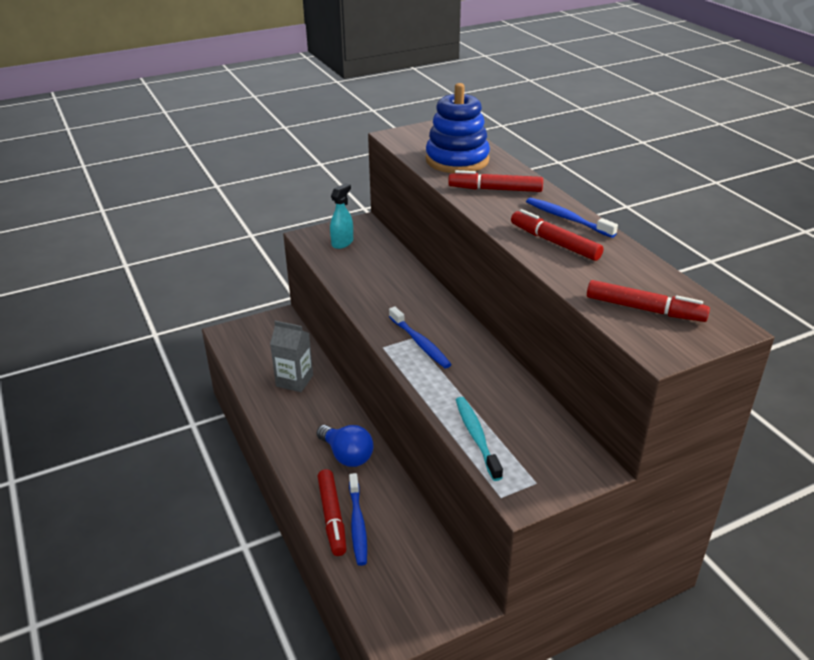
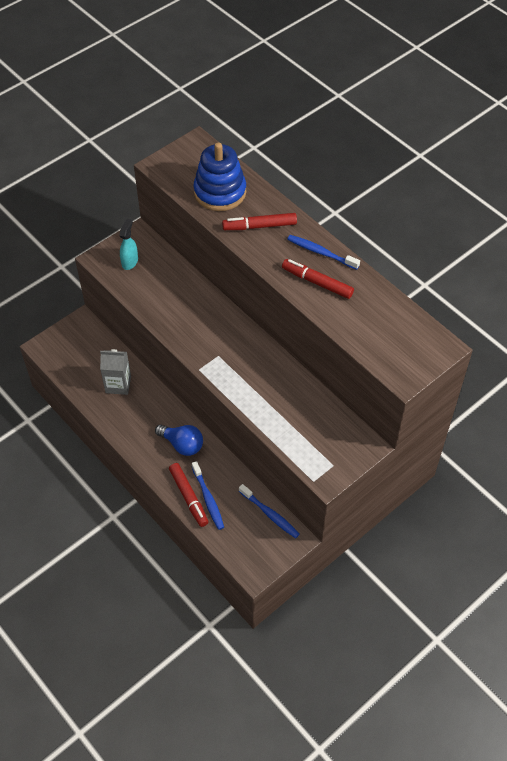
camera: 15 degrees left, 20 degrees up
blue toothbrush [389,306,452,368] -> blue toothbrush moved to [239,484,300,538]
turquoise toothbrush [456,397,503,481] -> none
red marker [587,280,710,322] -> none

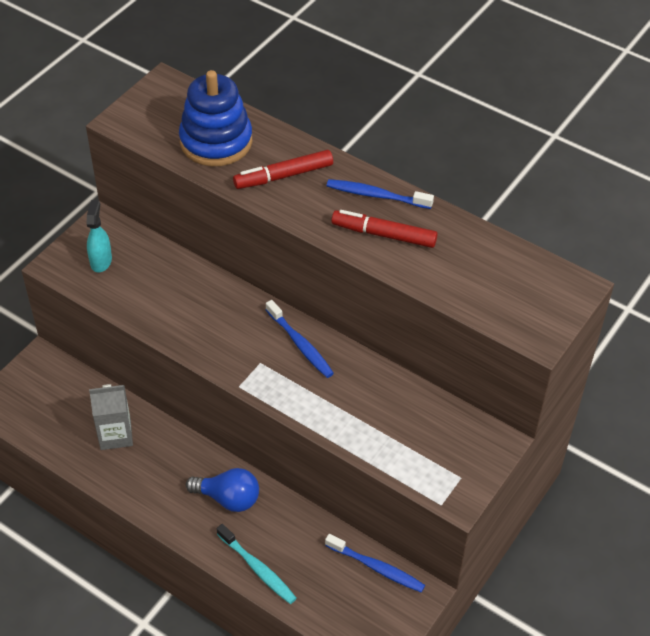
camera: 15 degrees left, 5 degrees down
red marker [169,463,208,527] -> turquoise toothbrush [217,524,297,604]
blue toothbrush [192,461,224,530] -> blue toothbrush moved to [266,300,334,378]

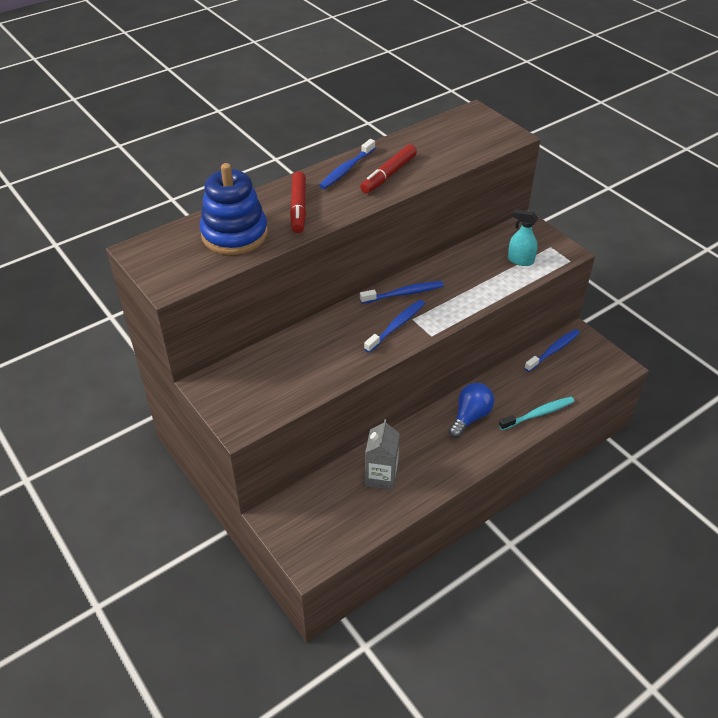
camera: 70 degrees left, 5 degrees down
turquoise spray bottle [87,200,112,273] -> turquoise spray bottle moved to [508,209,538,266]
none -> blue toothbrush [364,300,425,353]

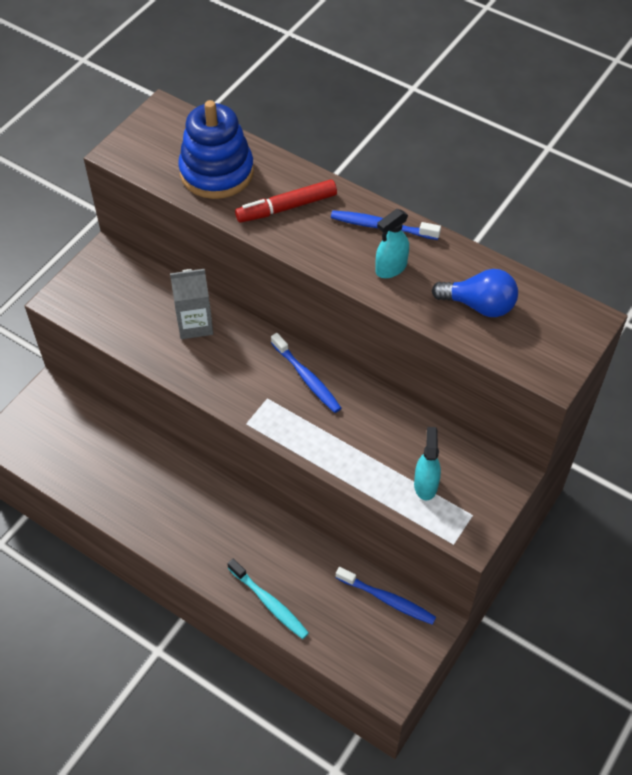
camera: 70 degrees right, 10 degrees up
red marker [360,144,417,194] -> turquoise spray bottle [375,209,409,278]
blue toothbrush [364,300,425,353] -> none
grey carton [365,419,400,490] -> grey carton moved to [170,269,213,339]
blue light bulb [449,383,494,438] -> blue light bulb moved to [432,269,518,317]

